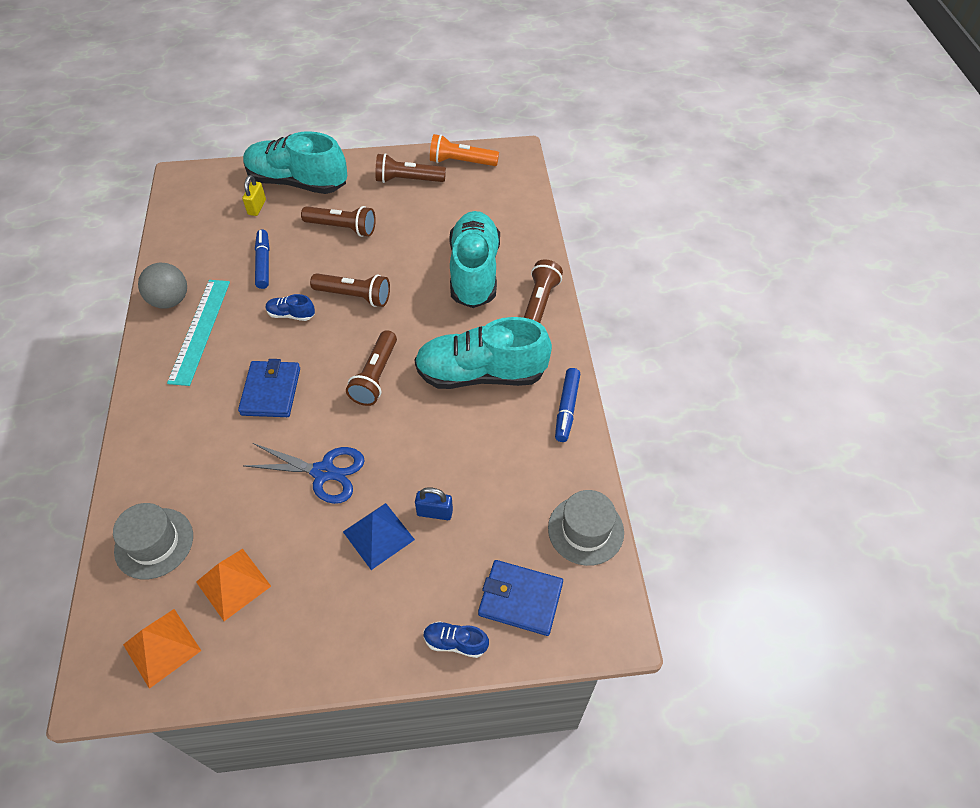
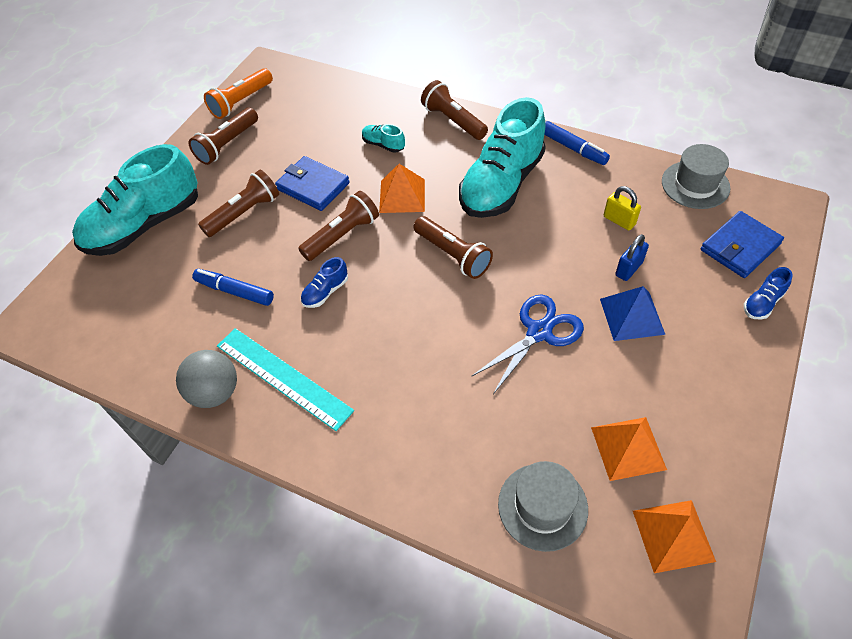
camera: 55 degrees left, 0 degrees up
blue wallet [238,359,300,417] -> blue wallet moved to [275,156,350,211]
yellow padlock [242,175,266,216] -> yellow padlock moved to [604,186,641,231]
turquoise shoe [449,211,500,308] -> turquoise shoe [362,124,405,153], size x0.41
none -> orange pyramid [379,164,425,213]

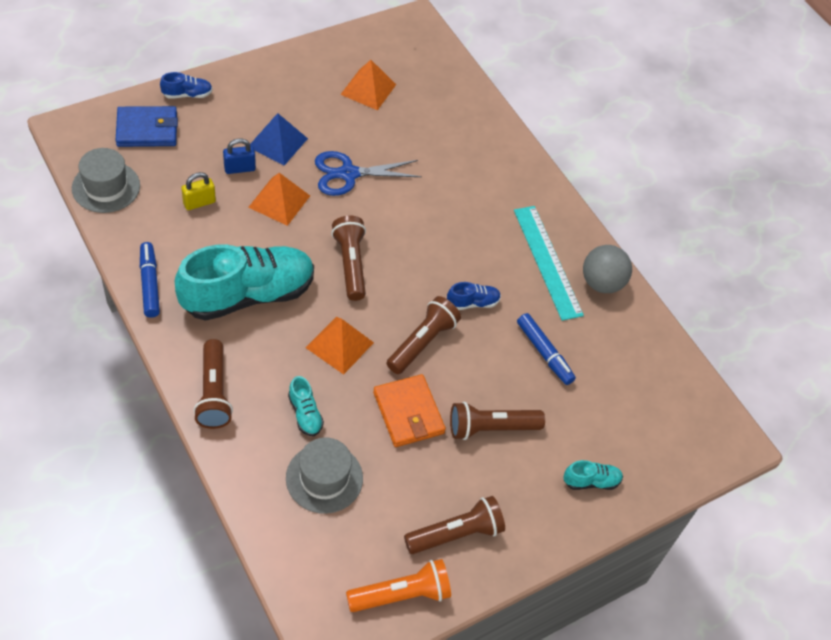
camera: 155 degrees left, 0 degrees up
turquoise shoe [72,144,198,256] -> turquoise shoe [563,460,623,490], size x0.41
blue wallet [275,156,350,211] -> orange wallet [373,374,446,447]
brown flashlight [298,191,379,261] -> brown flashlight turned 135 degrees clockwise [386,296,461,374]
grey hat [498,461,588,552] -> grey hat moved to [286,437,363,514]
yellow padlock [604,186,641,231] -> yellow padlock turned 75 degrees clockwise [181,172,216,210]
orange pyramid [633,500,716,573] -> orange pyramid moved to [248,173,310,226]

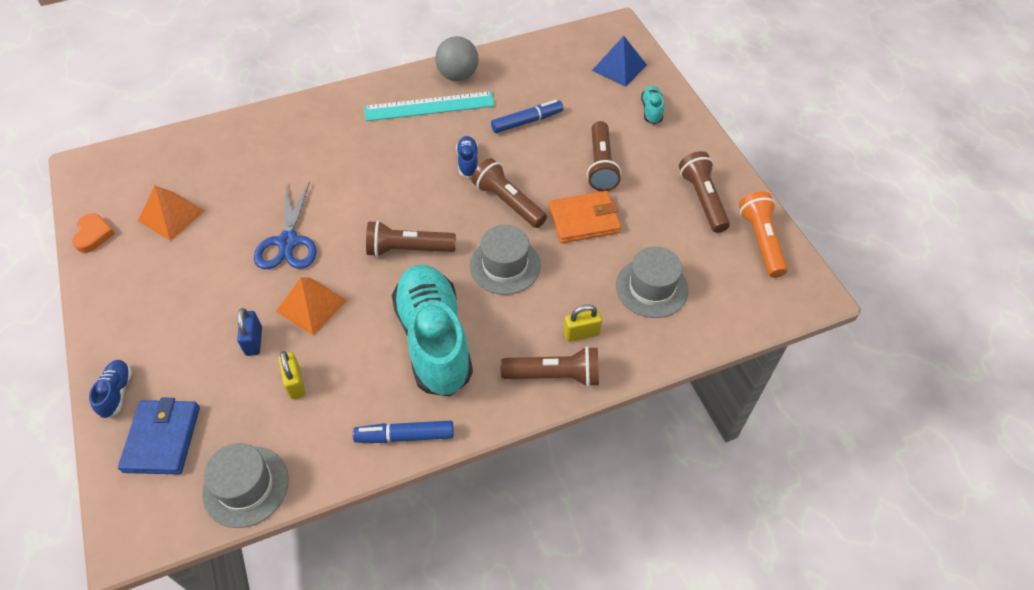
camera: 75 degrees left, 0 degrees up
blue pyramid [250,113,308,166] -> blue pyramid moved to [592,36,647,87]
turquoise shoe [288,376,324,436] -> none
orange pyramid [306,317,374,375] -> grey hat [470,225,541,295]
none -> orange heart [72,213,115,253]
none -> yellow padlock [564,304,602,342]

